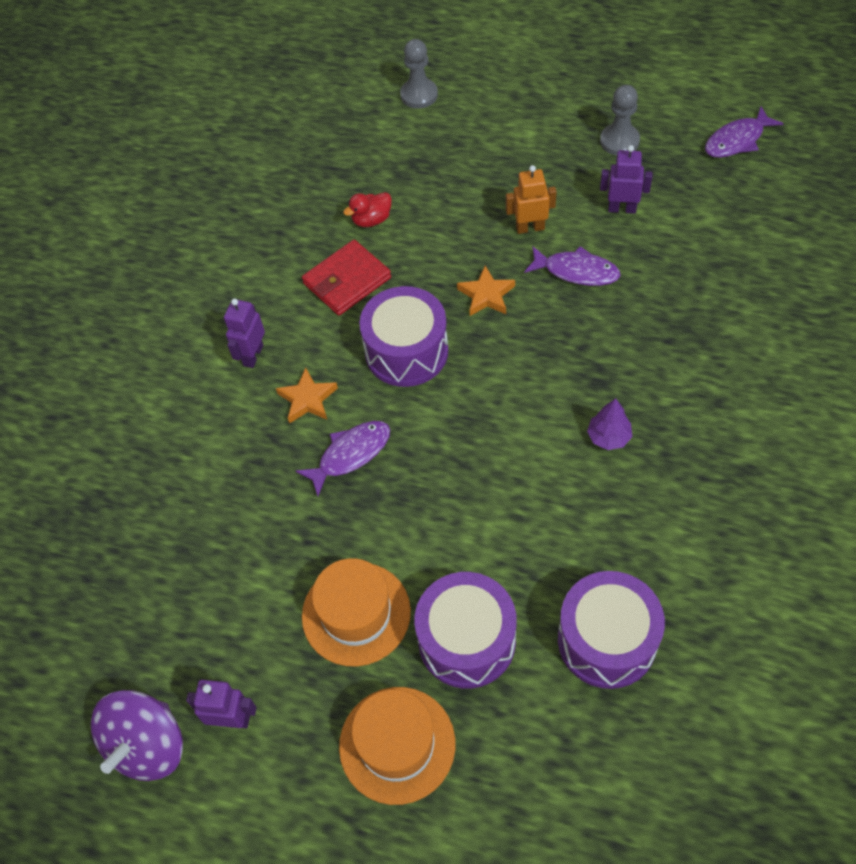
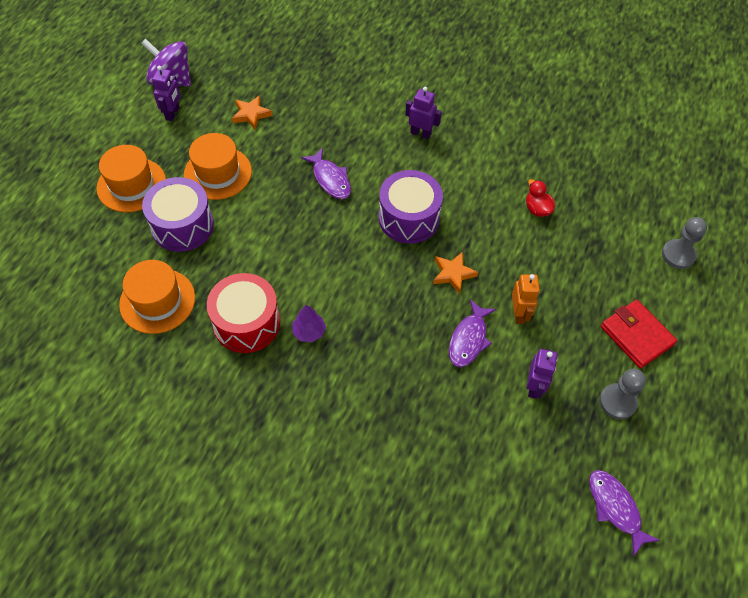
camera: 90 degrees right, 0 degrees up
orange star [276,367,338,424] -> orange star moved to [232,95,273,130]
red wallet [302,240,391,316] -> red wallet moved to [601,300,677,368]
purple drum [558,571,665,689] -> orange hat [119,260,195,334]
none -> red drum [207,273,280,353]

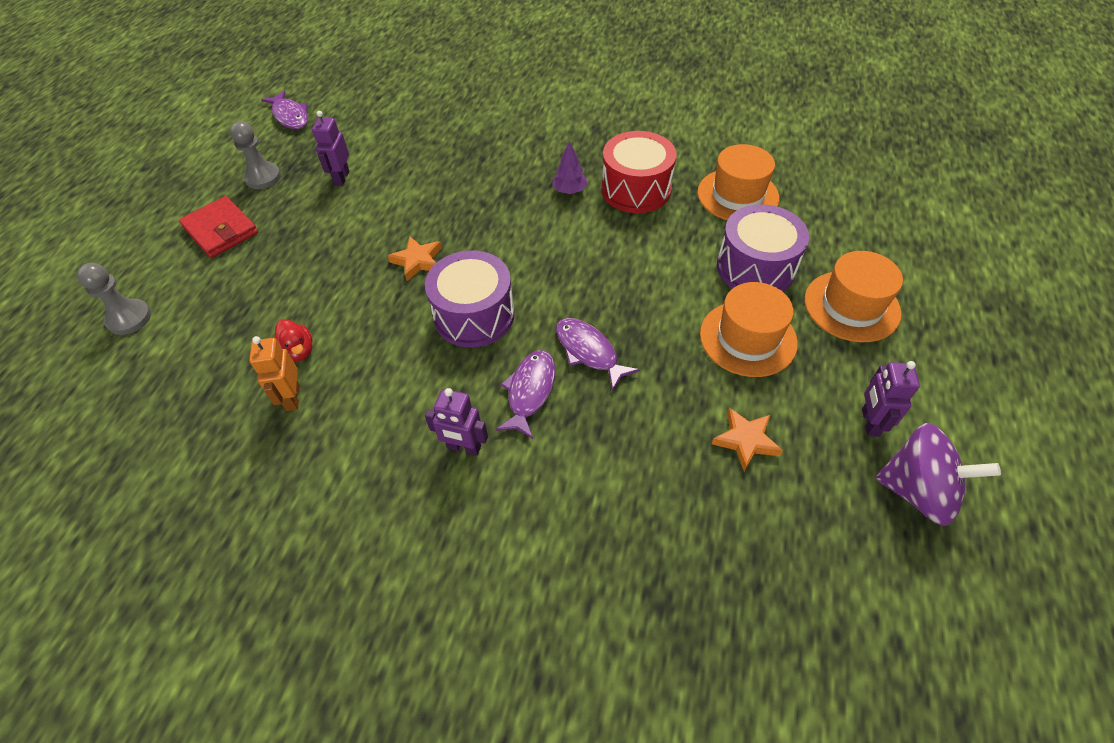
camera: 175 degrees right, 5 degrees down
purple fish [449,299,496,367] -> purple fish moved to [496,350,555,439]
orange robot [512,274,540,324] -> orange robot moved to [249,336,300,411]

